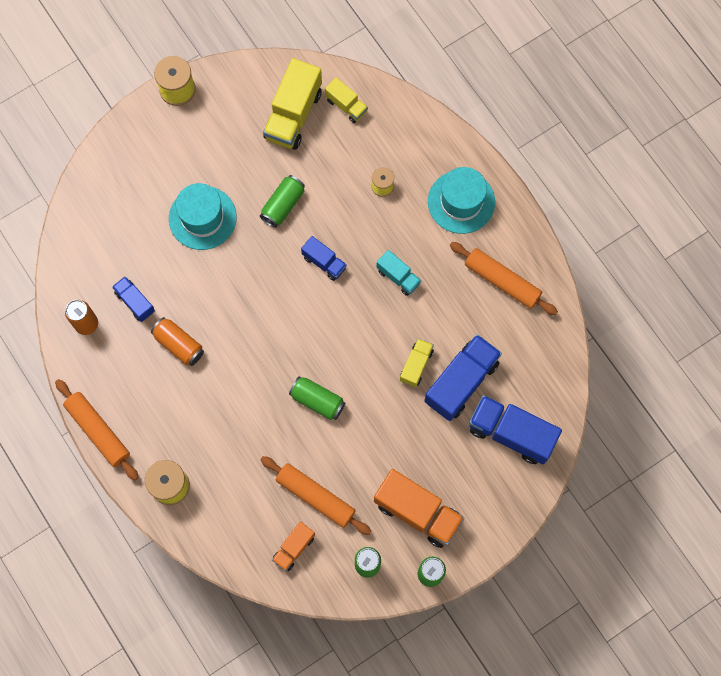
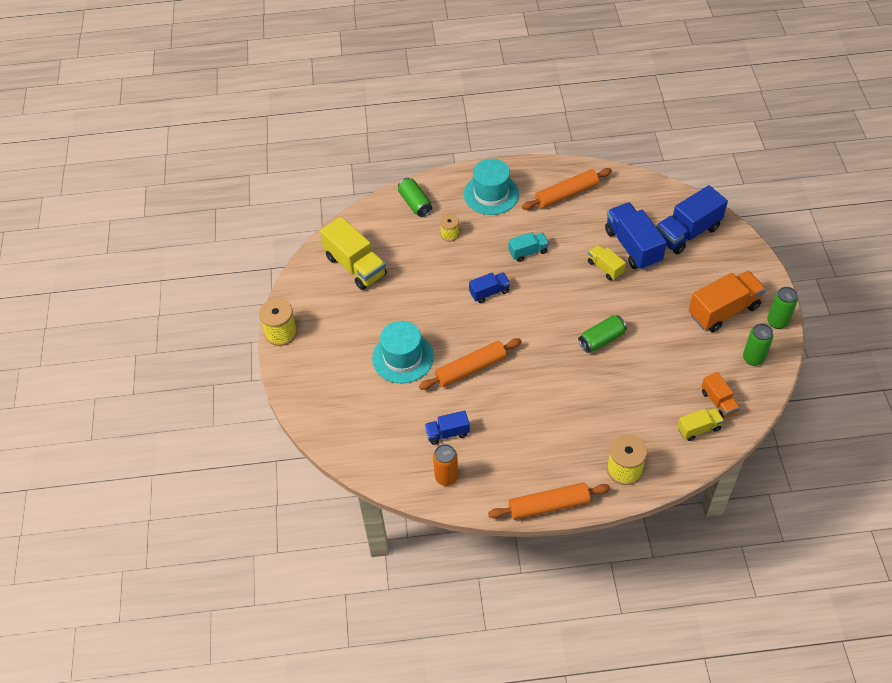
camera: 60 degrees left, 20 degrees down
orange can [151,317,204,366] -> none
green can [260,175,305,228] -> green can moved to [398,178,432,217]
orange rolling pin [261,456,371,535] -> orange rolling pin moved to [419,338,522,390]
yellow truck [325,77,368,123] -> yellow truck moved to [677,408,724,441]

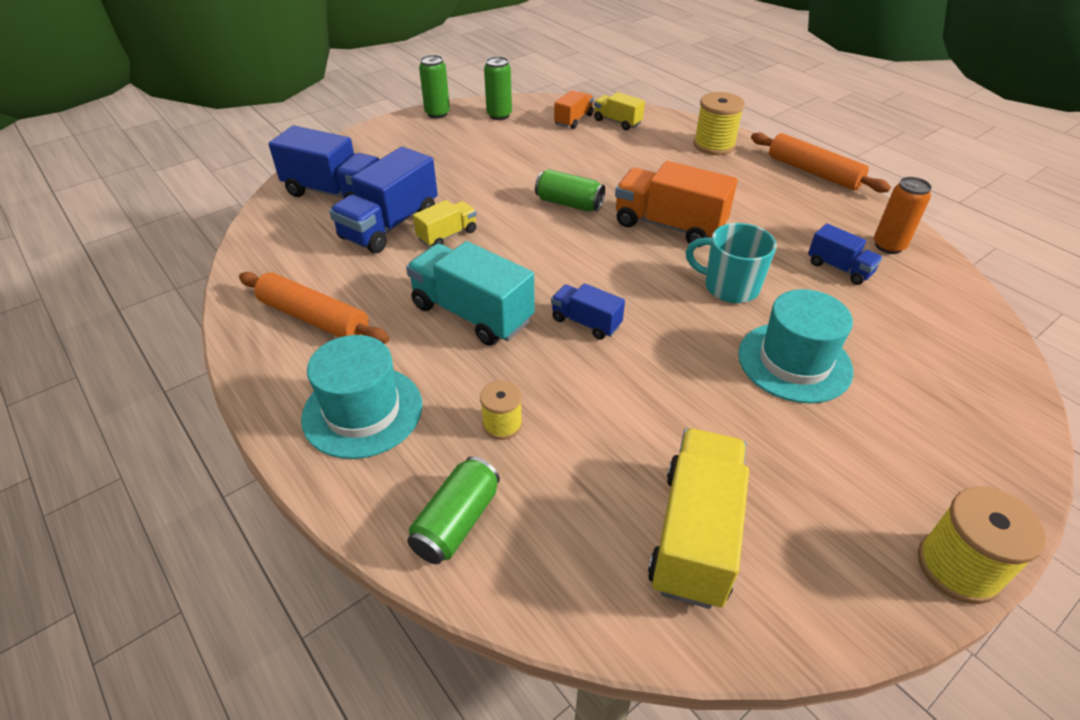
camera: 125 degrees left, 10 degrees down
orange rolling pin [419,338,522,390] -> turquoise mug [686,223,777,303]
turquoise truck [509,232,549,262] -> turquoise truck [406,241,535,346], size x1.83
yellow truck [588,245,626,280] -> yellow truck turned 150 degrees counterclockwise [413,200,477,247]
orange truck [689,271,766,332] -> orange truck moved to [615,161,737,247]

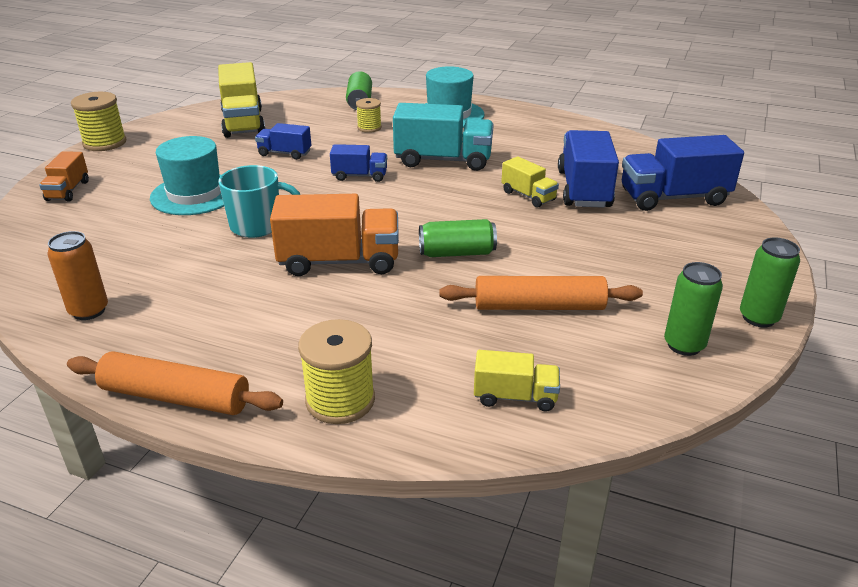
camera: 150 degrees right, 10 degrees down
orange rolling pin [239,272,389,344] -> orange rolling pin moved to [440,276,643,310]
yellow truck [413,200,477,247] -> yellow truck turned 60 degrees counterclockwise [501,156,559,208]
orange truck [554,90,594,129] -> orange truck moved to [39,151,89,202]
blue truck [808,223,882,285] -> blue truck moved to [255,123,311,160]

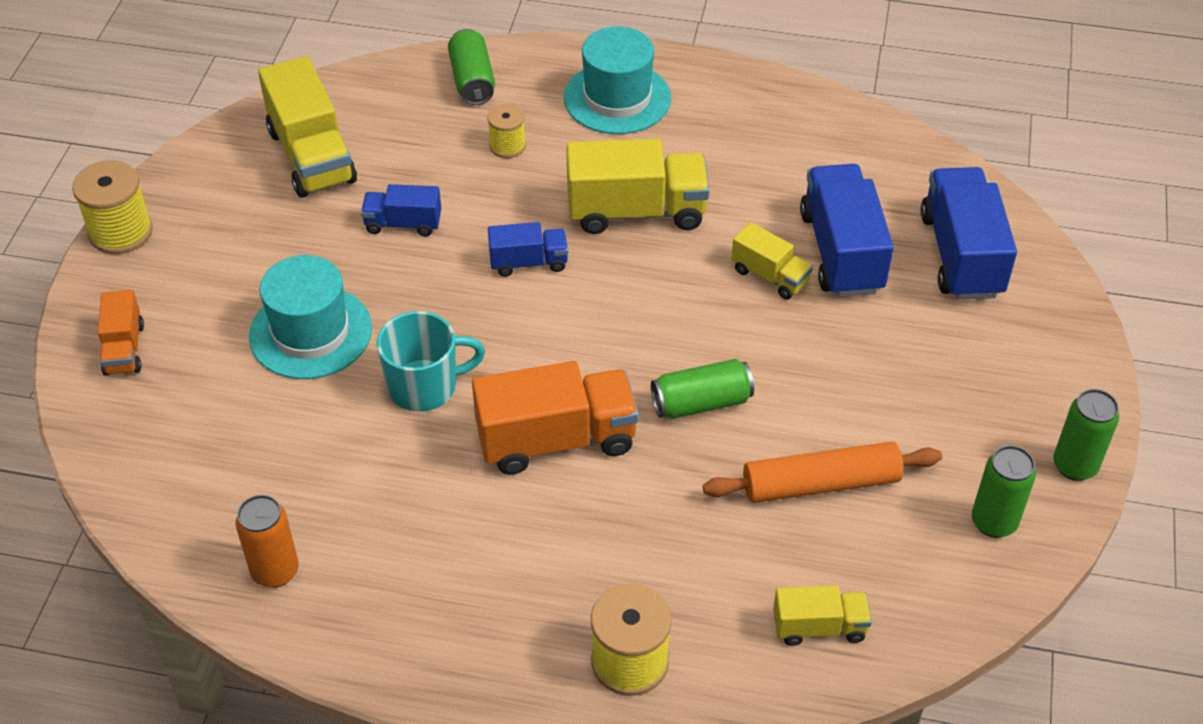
camera: 10 degrees left, 15 degrees up
orange rolling pin [67,351,283,415] -> none
turquoise truck [393,103,494,171] -> yellow truck [566,138,710,234]
blue truck [622,135,744,211] -> blue truck turned 105 degrees clockwise [921,167,1017,300]

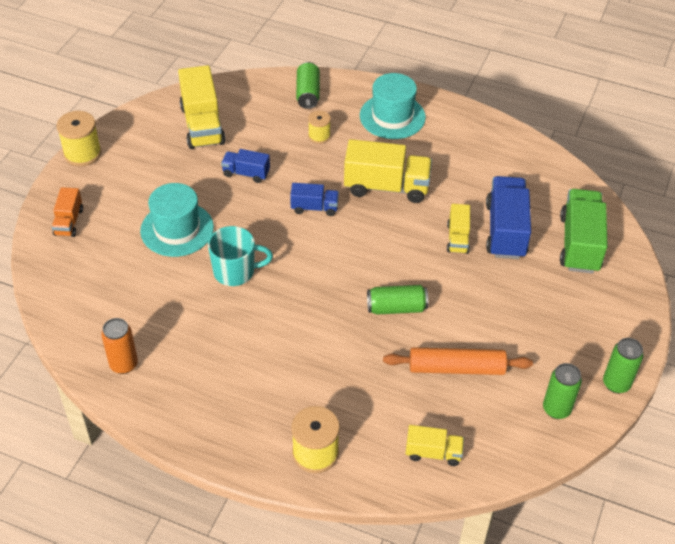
camera: 10 degrees right, 0 degrees up
orange truck [472,361,639,475] -> none
yellow truck [731,222,813,300] -> yellow truck turned 45 degrees clockwise [447,204,470,254]
blue truck [921,167,1017,300] -> green truck [560,189,608,274]

